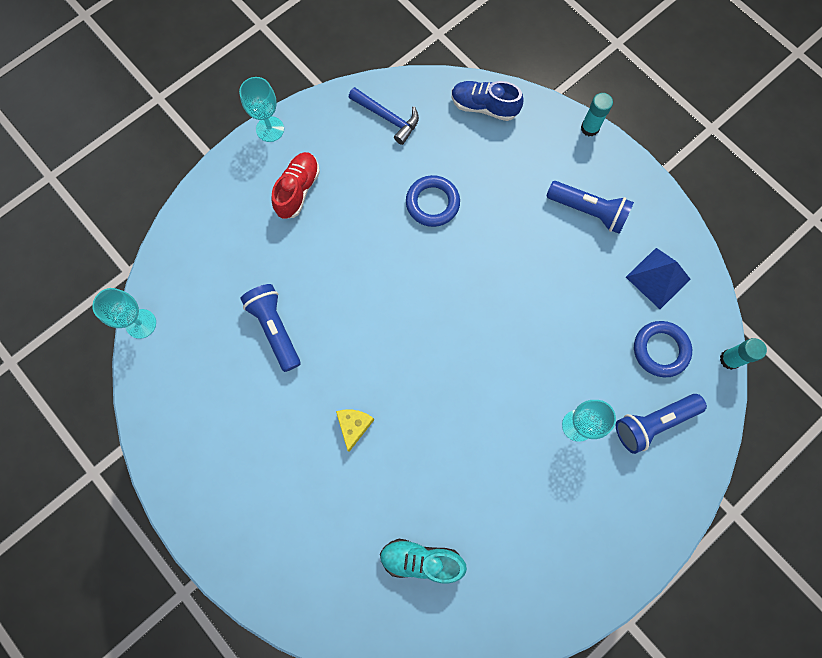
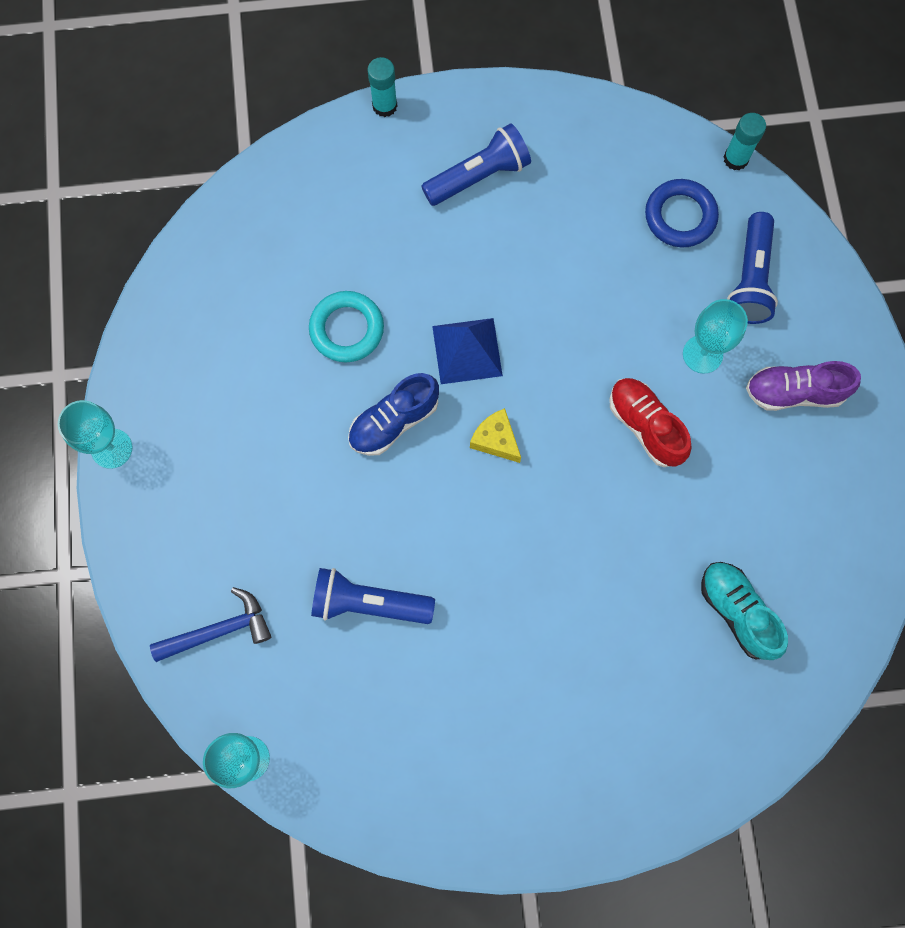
camera: 55 degrees left, 0 degrees up
red shoe [271,152,320,219] -> red shoe moved to [609,378,692,467]
yellow cheese [336,409,374,452] -> yellow cheese moved to [470,408,521,463]
blue hammer [349,87,419,145] -> blue hammer moved to [150,587,271,662]
turquoise shoe [380,539,467,583] -> turquoise shoe turned 105 degrees clockwise [701,562,788,660]
blue ring [406,175,460,227] -> turquoise ring [309,291,384,362]
blue shoe [451,81,523,121] -> blue shoe moved to [348,373,439,456]
blue pyramid [626,248,691,309] -> blue pyramid moved to [432,318,503,384]
none -> purple shoe [746,361,861,411]

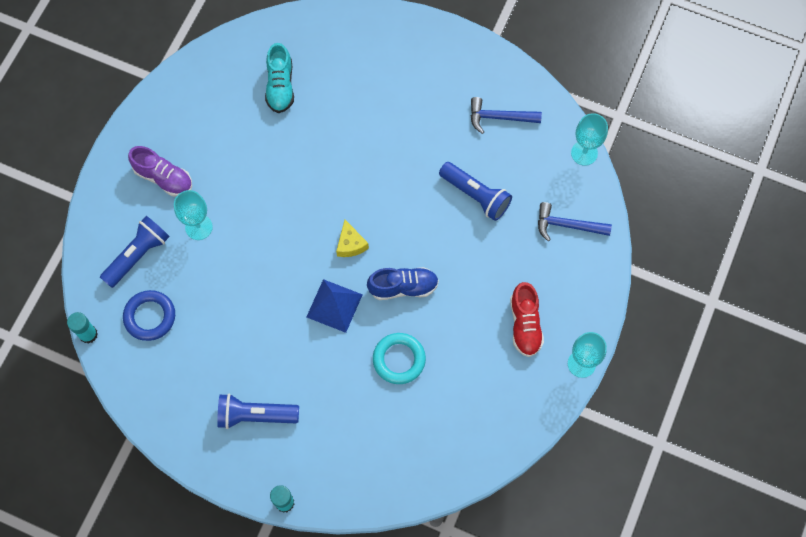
camera: 150 degrees left, 5 degrees down
red shoe [609,378,692,467] -> red shoe moved to [510,282,544,357]
none -> blue hammer [471,97,542,134]

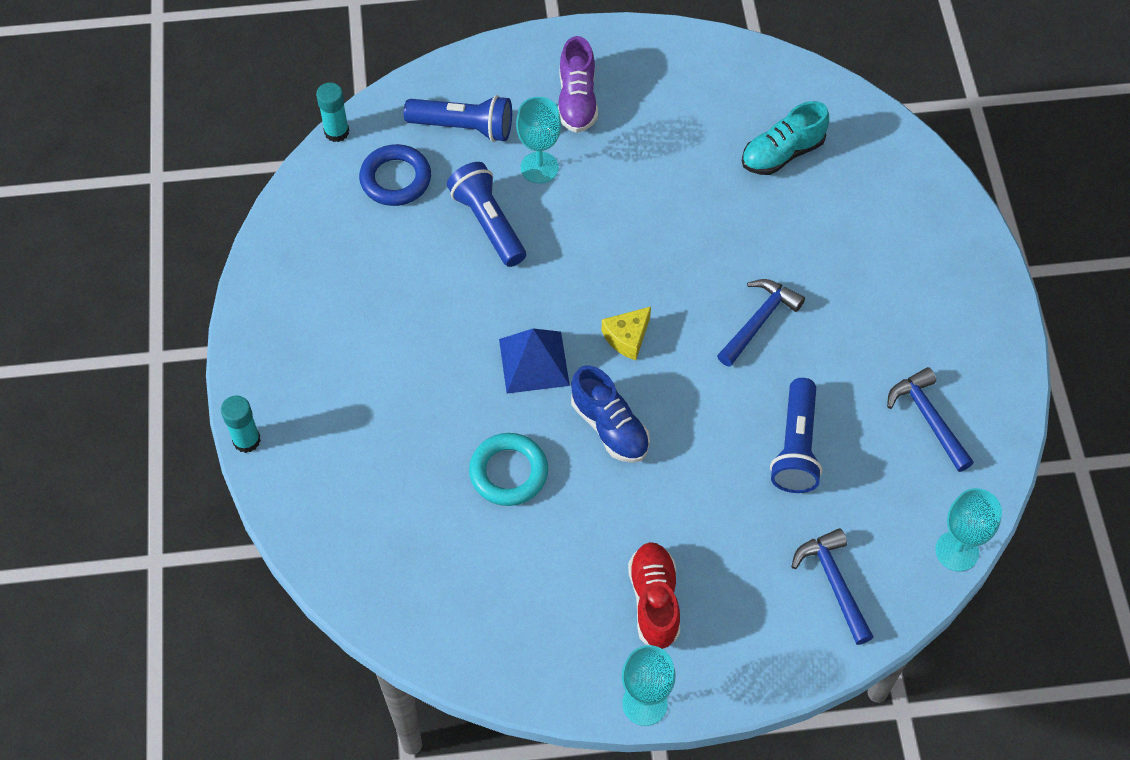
camera: 60 degrees right, 10 degrees down
blue flashlight [217,394,299,429] -> blue flashlight moved to [447,162,526,267]
red shoe [510,282,544,357] -> red shoe turned 120 degrees clockwise [628,542,680,649]
none -> blue hammer [717,279,805,367]

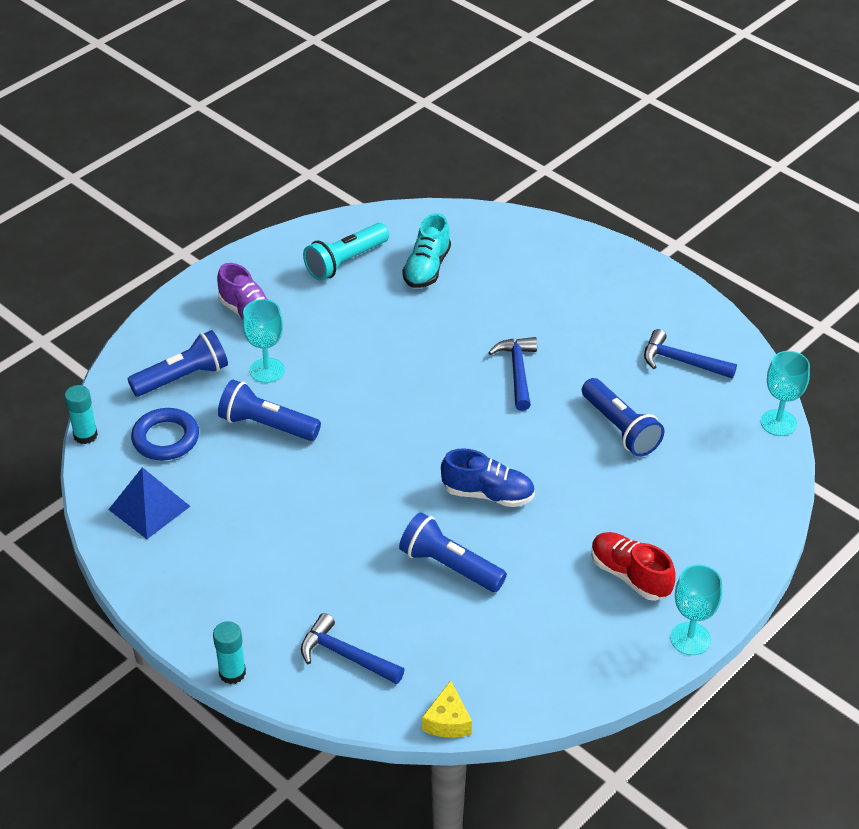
camera: 40 degrees left, 15 degrees down
turquoise ring [469,433,548,506] -> blue flashlight [399,512,507,592]
blue pyramid [499,328,570,394] -> blue pyramid moved to [108,467,190,539]
yellow cheese [601,307,651,360] -> yellow cheese moved to [422,680,472,738]
blue hammer [791,528,874,645] -> blue hammer moved to [301,613,405,684]
none -> turquoise flashlight [303,223,389,281]

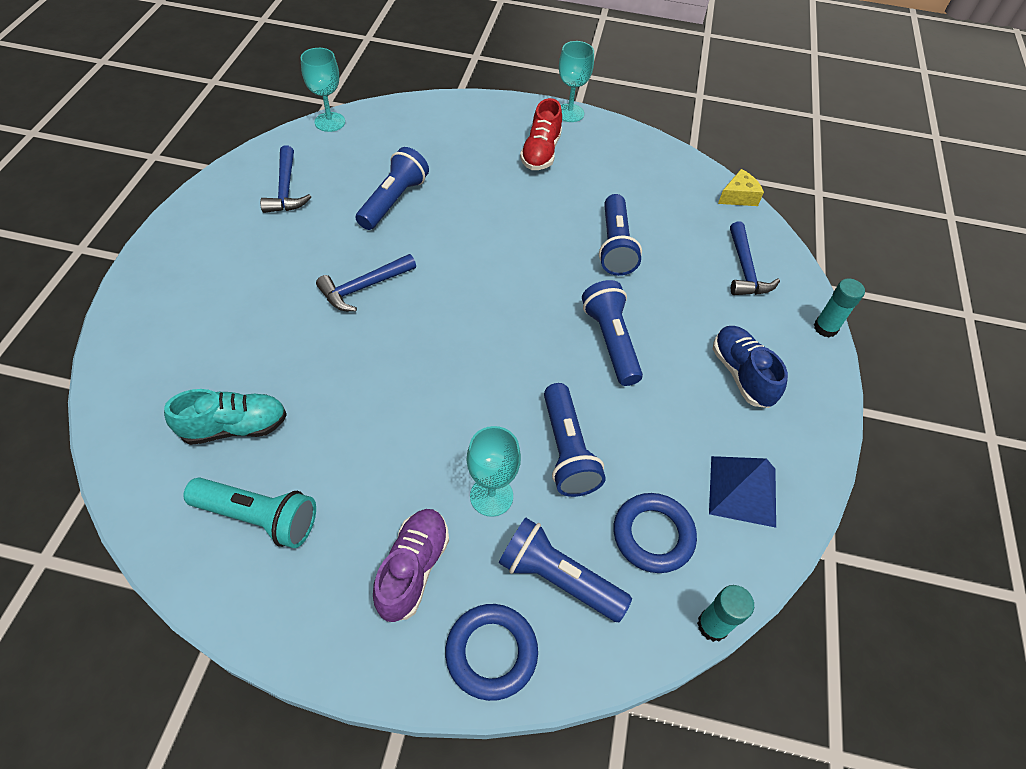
camera: 125 degrees left, 10 degrees up
blue shoe [441,448,535,507] -> blue shoe moved to [713,326,788,408]
none -> blue ring [445,604,538,701]
none -> blue flashlight [582,280,643,386]

